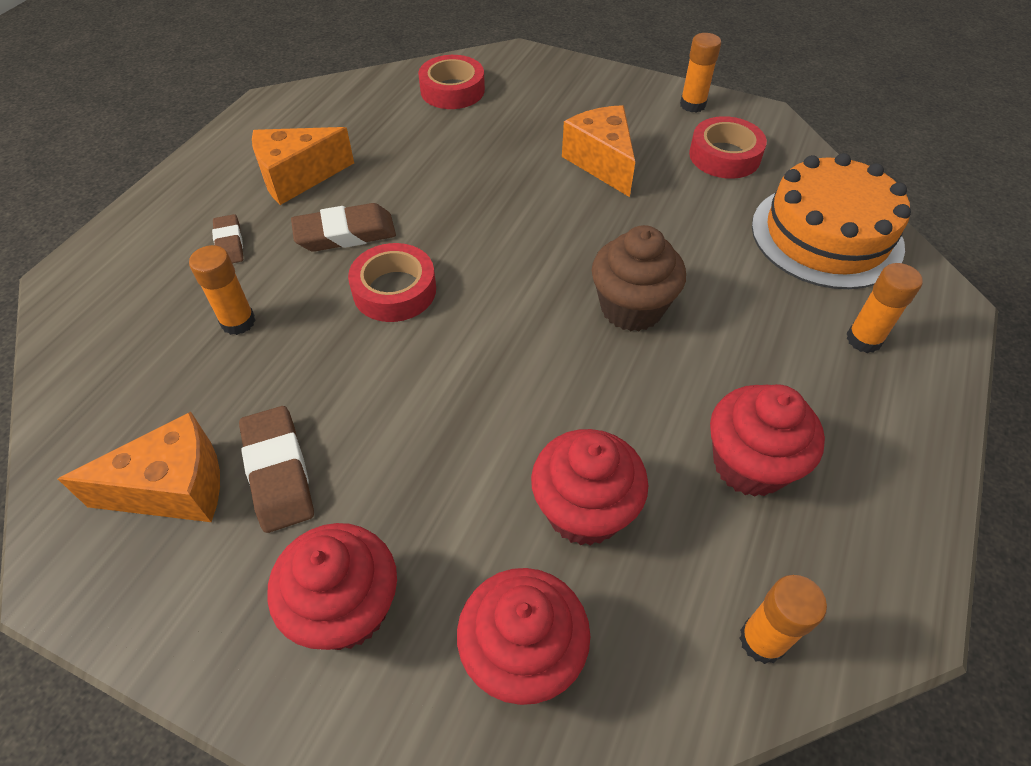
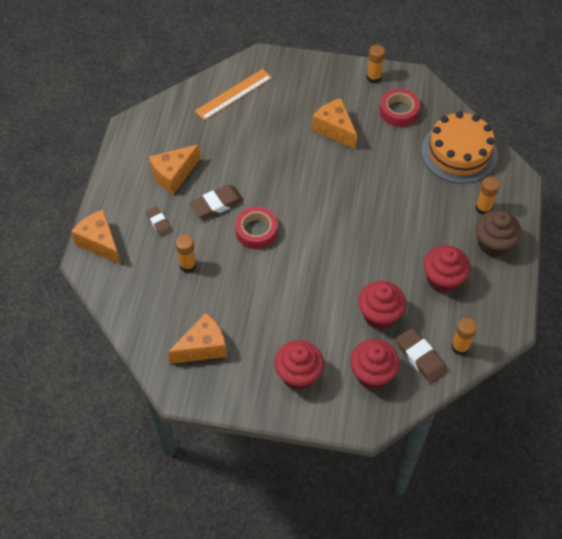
camera: 15 degrees left, 5 degrees up
brown eraser [239,406,314,533] -> brown eraser moved to [396,328,447,384]
red tape [418,55,485,109] -> orange ruler [195,69,272,120]
brown cupcake [592,225,686,331] -> brown cupcake moved to [476,210,521,257]
none -> orange cheese [71,210,121,265]

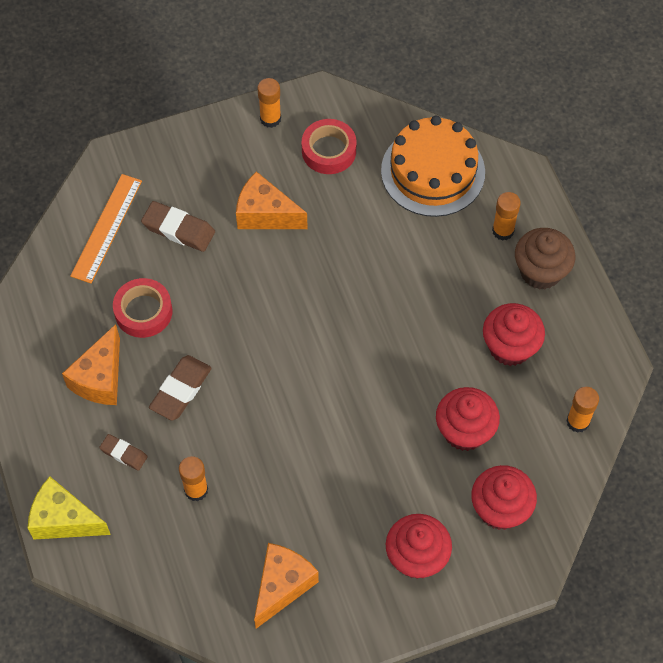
camera: 30 degrees left, 5 degrees up
orange cheese [71,210,121,265] -> yellow cheese [27,477,111,540]
red tape [235,207,278,249] -> red tape moved to [113,278,172,338]
brown eraser [396,328,447,384] -> brown eraser moved to [141,201,215,252]

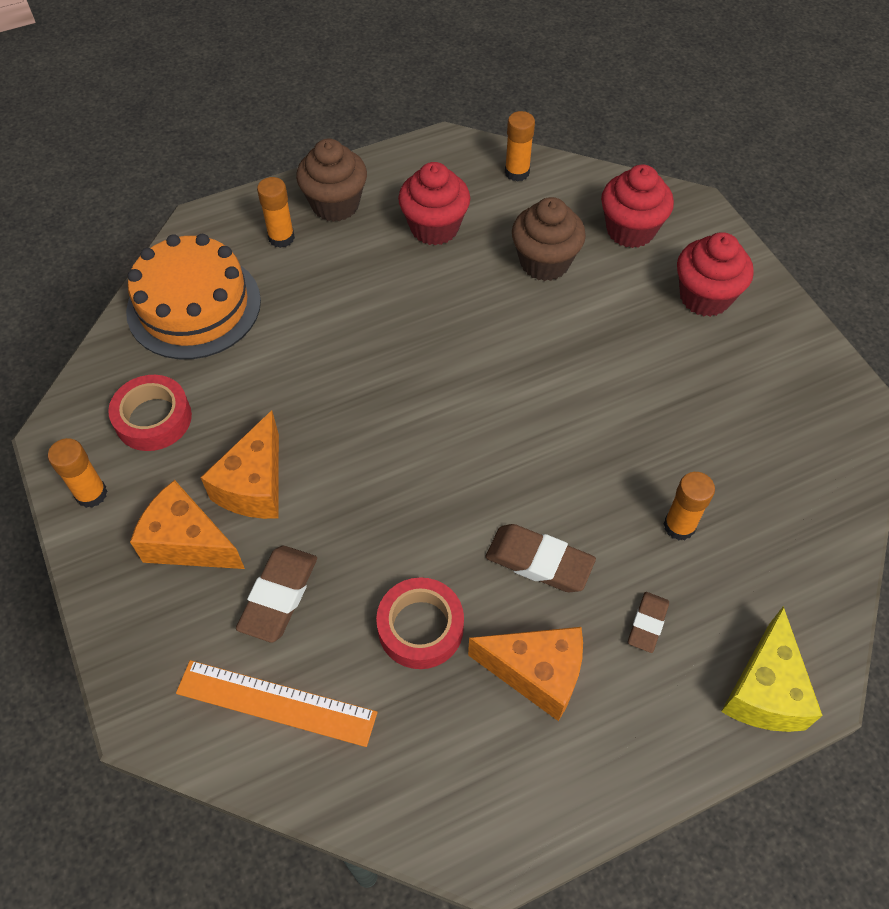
camera: 95 degrees left, 5 degrees down
orange cheese [254,543,319,629] -> orange cheese moved to [130,480,245,569]
red cupcake [436,387,500,451] -> brown cupcake [512,197,586,281]

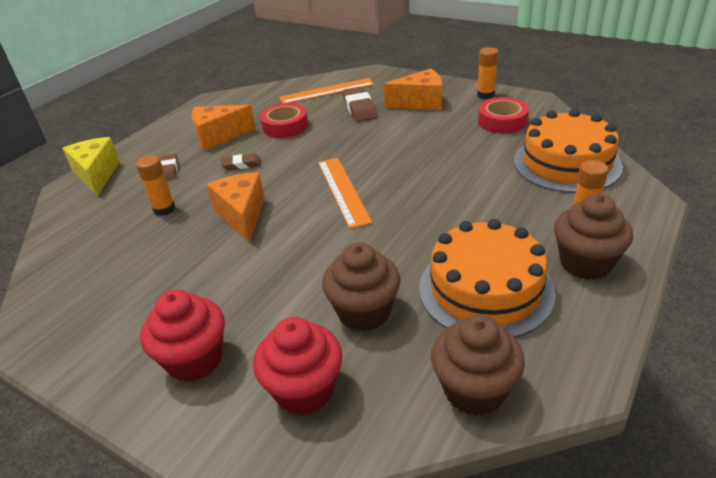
camera: 150 degrees right, 20 degrees down
orange cheese [200,410,279,519] -> orange cheese moved to [206,172,265,242]
red cupcake [398,162,470,245] -> orange cake [419,219,556,338]
brown eraser [486,524,596,592] -> brown eraser [221,153,261,170], size x0.61
orange glue stick [505,111,535,182] -> brown cupcake [431,314,525,416]
none -> orange ruler [318,158,372,229]

